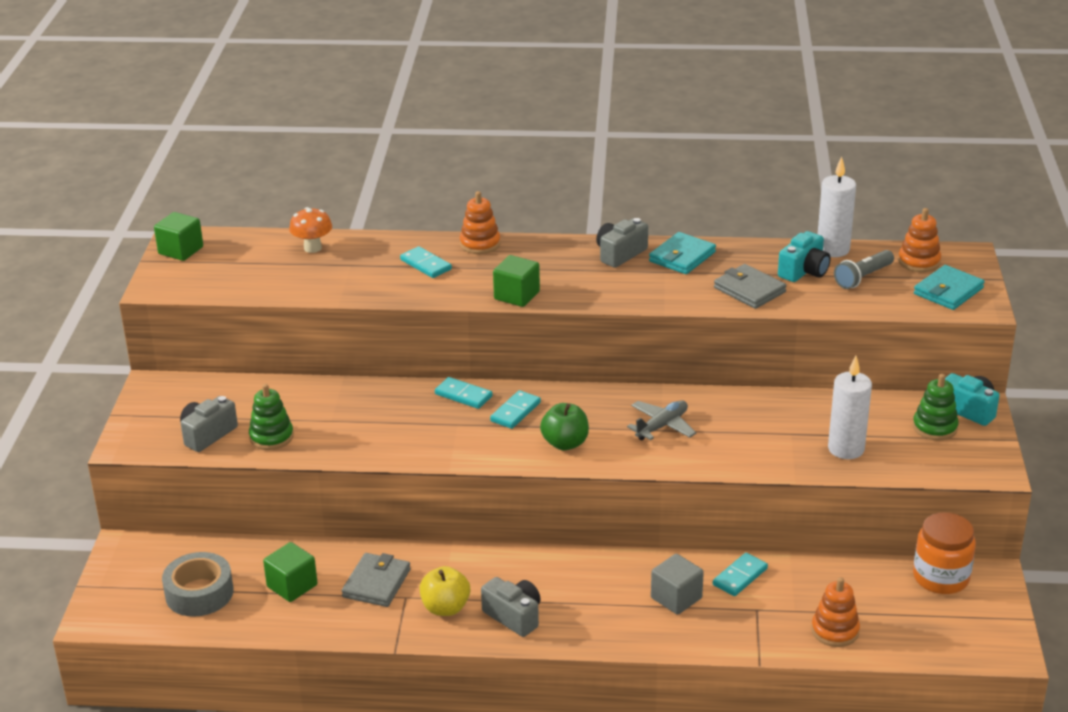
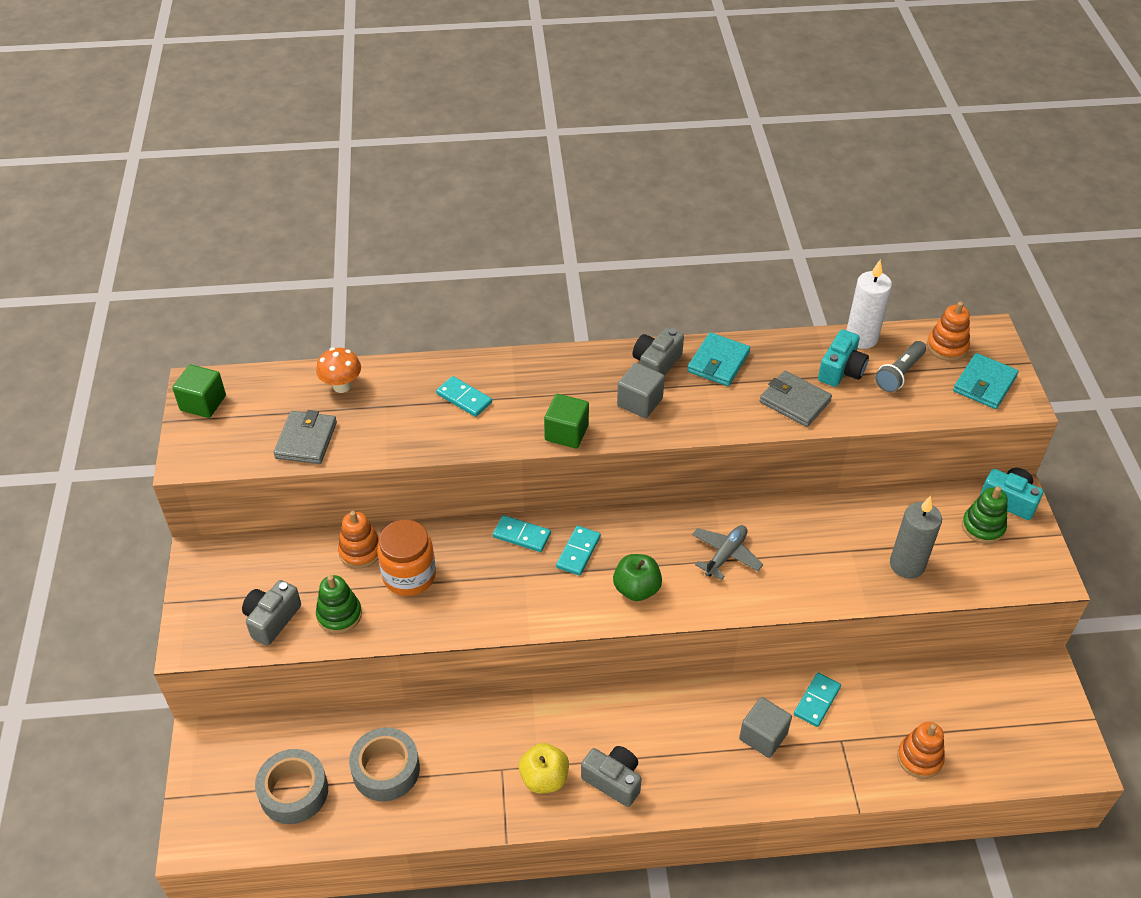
camera: 10 degrees left, 15 degrees up
green cube [263,542,318,602] -> grey tape [349,727,420,801]
grey wallet [342,553,411,607] -> grey wallet moved to [273,410,337,464]
orange stacking toy [460,191,500,254] -> orange stacking toy moved to [338,511,379,569]
white candle [828,356,872,459] -> grey candle [890,496,942,579]
orange jar [913,512,976,594] -> orange jar moved to [377,520,436,596]
none -> grey cube [617,363,665,418]

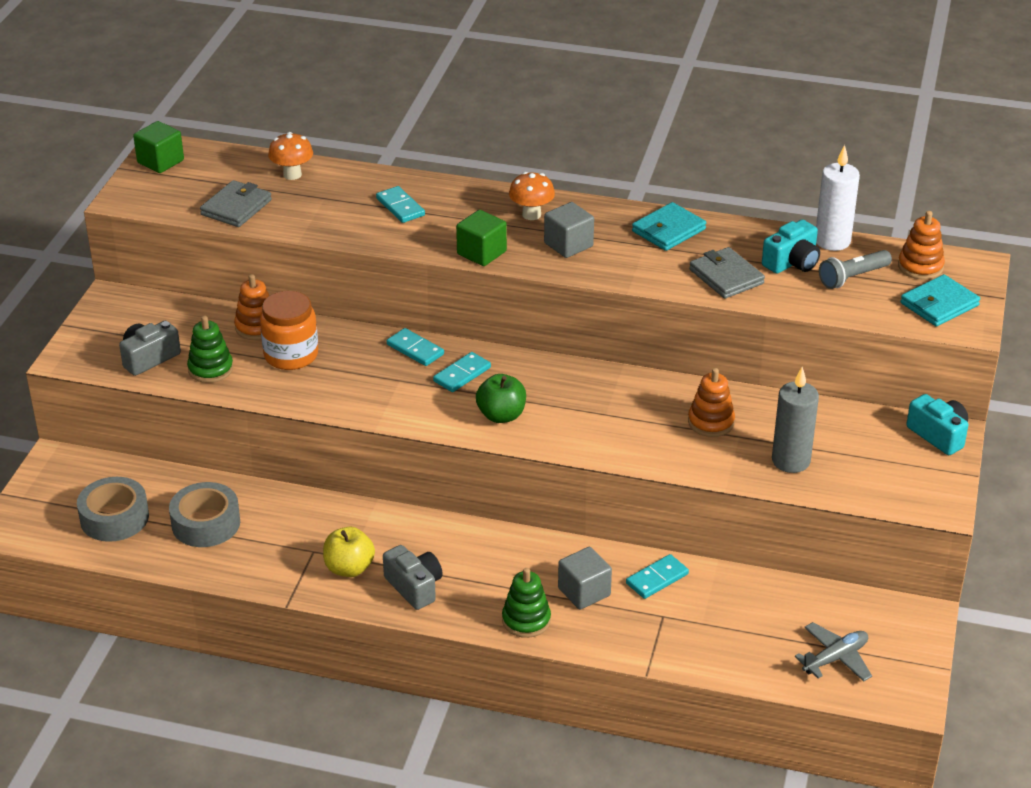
camera: 20 degrees right, 10 degrees down
grey camera [633,327,684,376] -> none
grey plane [692,525,763,580] -> grey plane moved to [795,622,872,681]
orange stacking toy [897,722,945,779] -> orange stacking toy moved to [688,368,735,437]
green stacking toy [962,486,1008,544] -> green stacking toy moved to [502,568,551,638]
none -> orange mushroom [509,172,555,220]

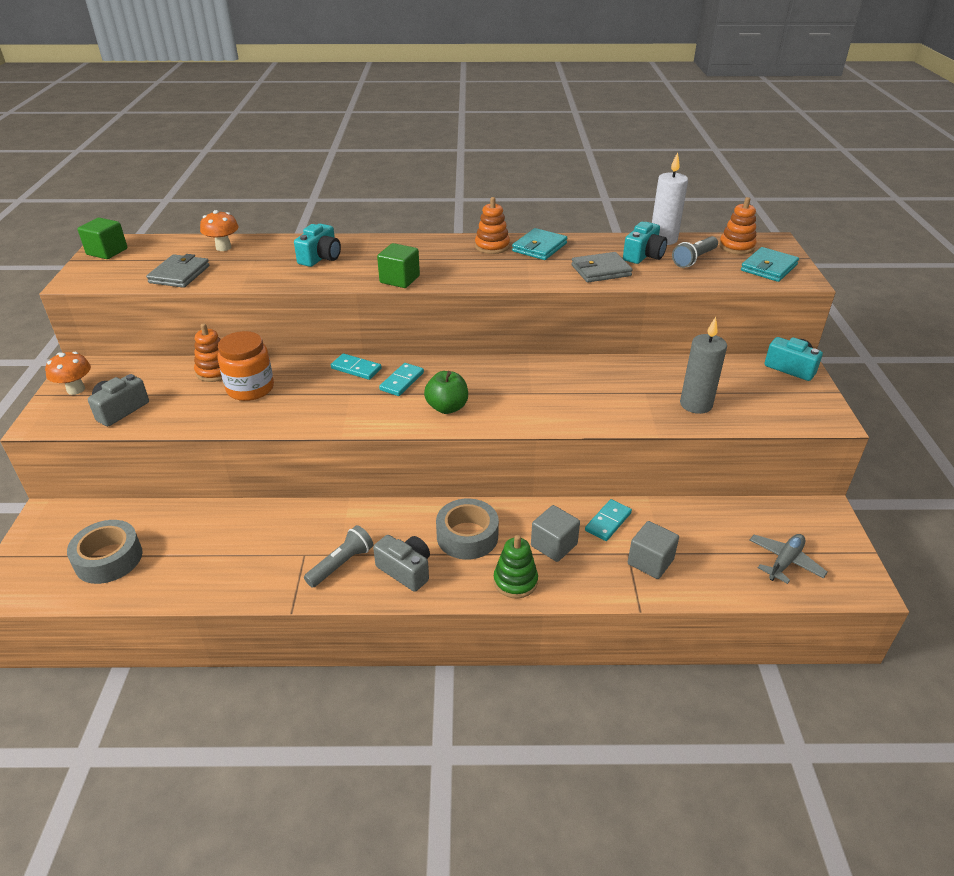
camera: 15 degrees left, 0 degrees up
grey tape [169,482,240,547] -> grey tape moved to [436,498,499,560]
green stacking toy [187,316,233,383] -> none
yellow apple [323,527,375,577] -> grey flashlight [304,525,373,588]
turquoise domino [376,186,425,223] -> turquoise camera [294,224,341,267]
orange mushroom [509,172,555,220] -> orange mushroom moved to [45,352,91,395]
grey cube [544,202,594,258] -> grey cube moved to [628,521,679,579]
orange stacking toy [688,368,735,437] -> orange stacking toy moved to [475,197,510,254]
grey wallet [689,247,765,299] -> grey wallet turned 60 degrees counterclockwise [571,252,633,282]

